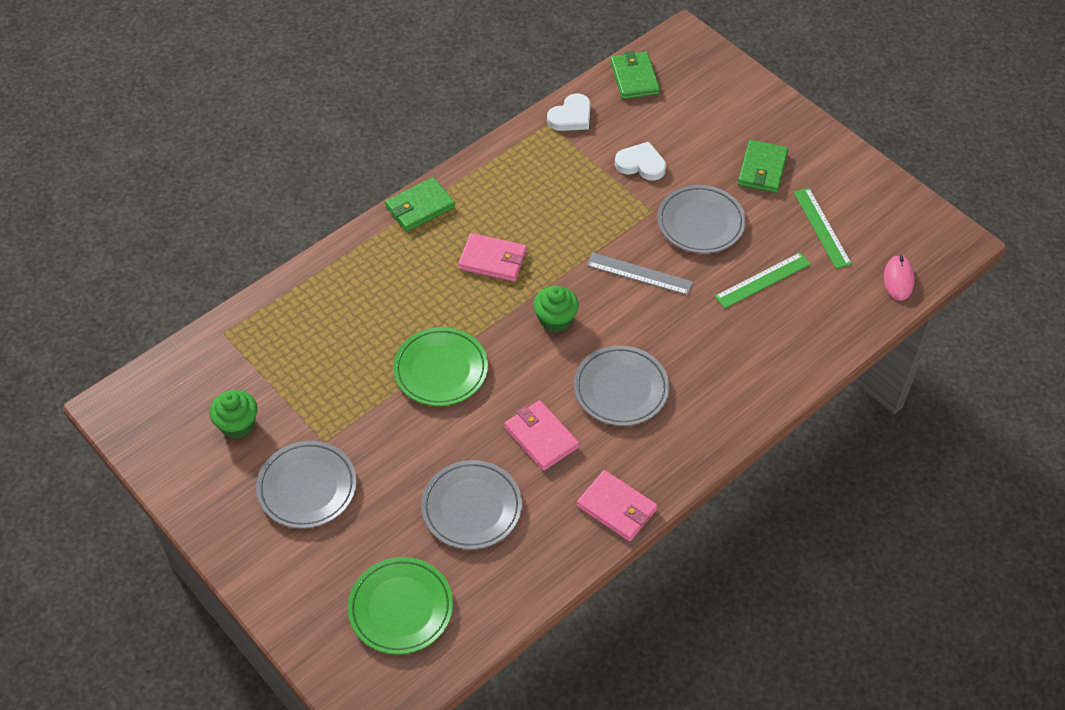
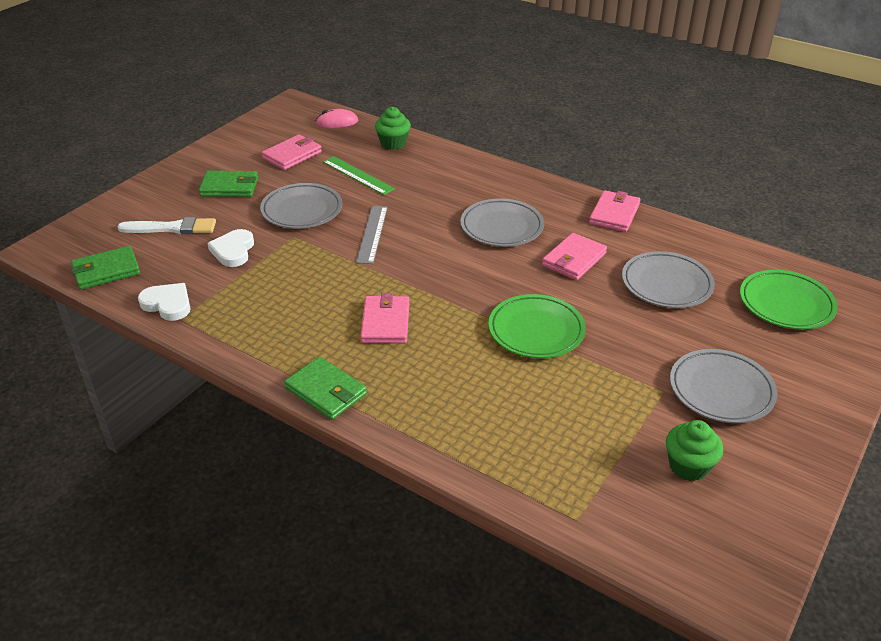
camera: 105 degrees left, 15 degrees down
green cupcake [533,286,579,333] -> green cupcake moved to [375,107,411,150]
green ruler [794,188,852,269] -> pink wallet [262,135,322,170]
none -> white brush [118,217,216,234]

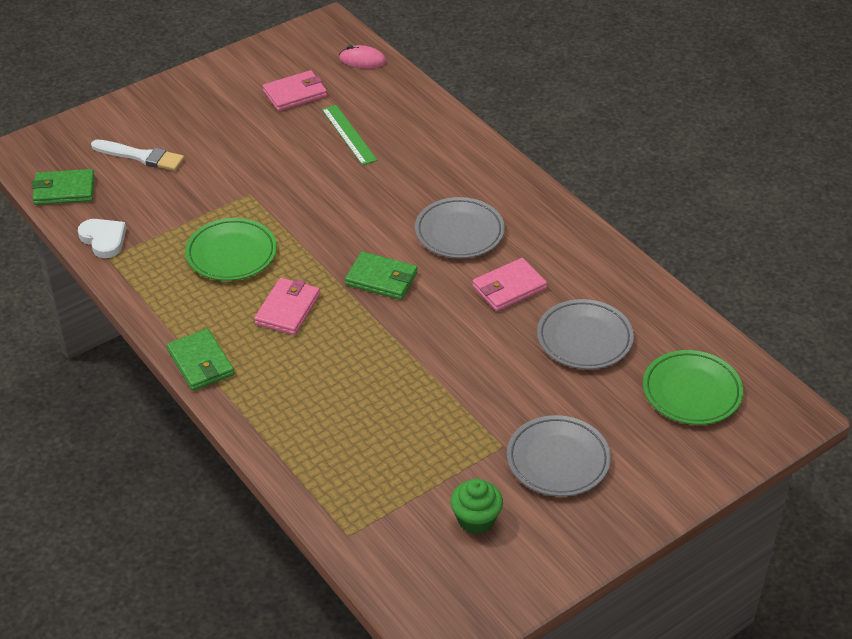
camera: 20 degrees right, 5 degrees up
green wallet [199,171,258,197] -> green wallet moved to [345,252,417,300]
white heart [207,229,254,267] -> none
grey plate [260,183,343,229] -> none
grey ruler [356,206,388,264] -> none
green cupcake [375,107,411,150] -> none
green plate [489,294,586,358] -> green plate moved to [185,218,277,281]
pink wallet [589,190,640,232] -> none

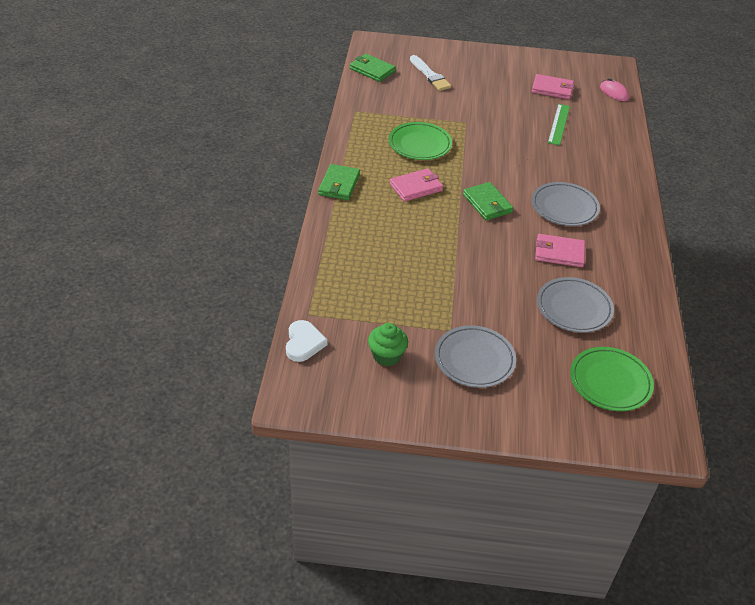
camera: 40 degrees right, 0 degrees up
white heart [78,219,126,258] -> white heart moved to [286,320,328,362]

